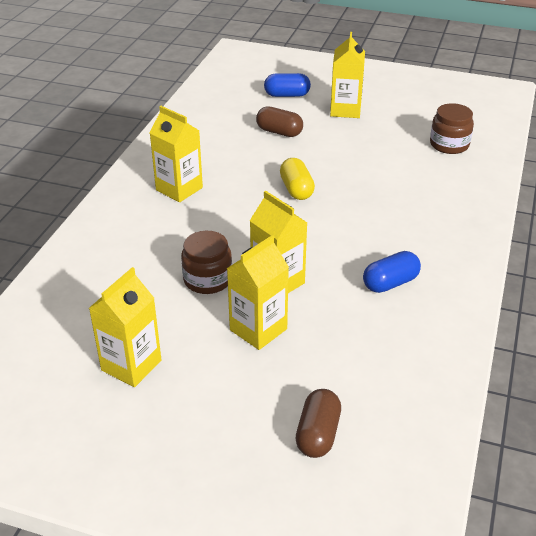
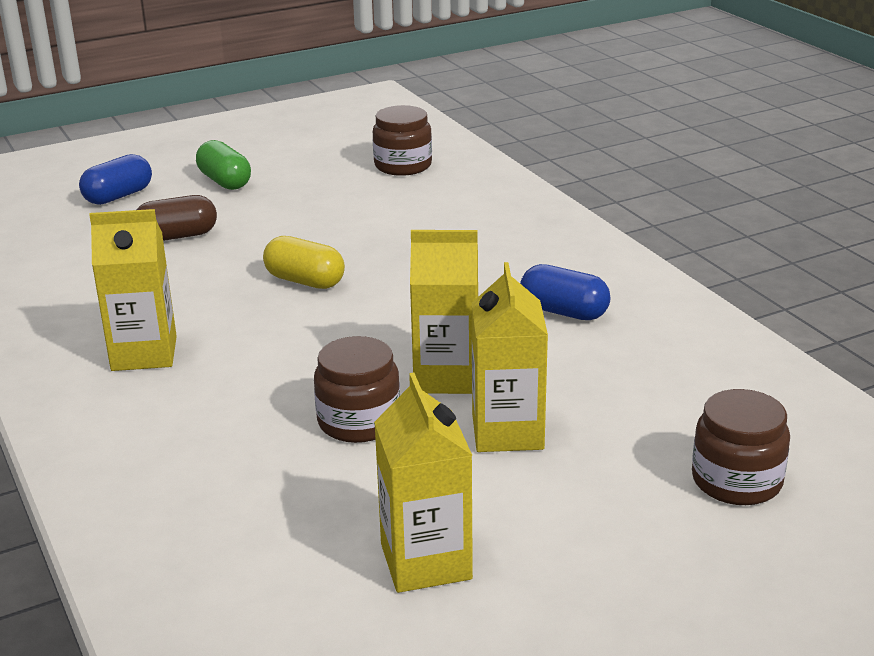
camera: 45 degrees left, 10 degrees down
brown capsule [296,389,341,458] -> brown jar [692,389,790,505]
yellow carton [330,32,365,118] -> green capsule [196,140,251,190]
blue capsule [363,251,421,293] -> blue capsule turned 75 degrees counterclockwise [520,264,610,320]

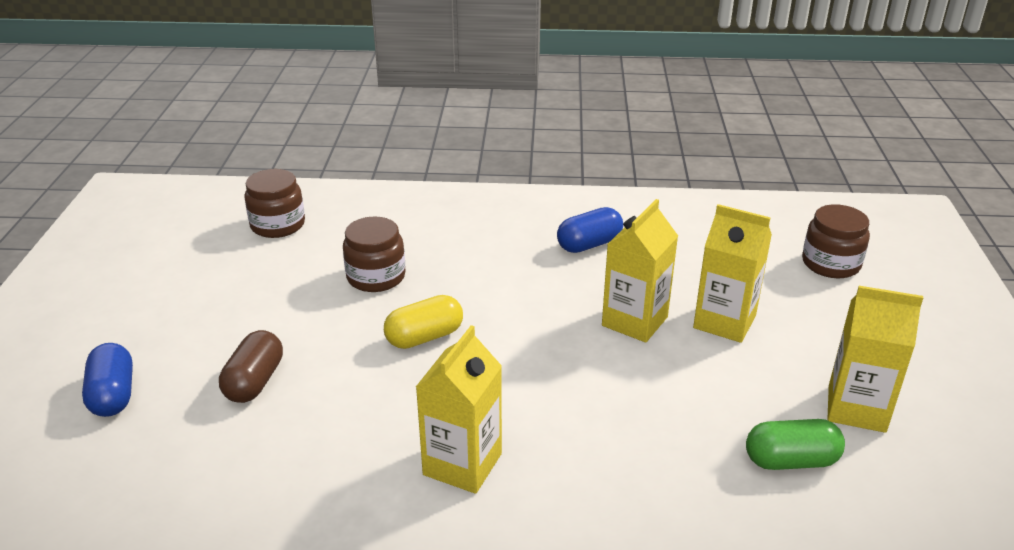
camera: 60 degrees left, 5 degrees up
green capsule [196,140,251,190] -> green capsule moved to [746,419,845,470]
brown jar [314,336,400,443] -> brown jar moved to [343,217,406,292]

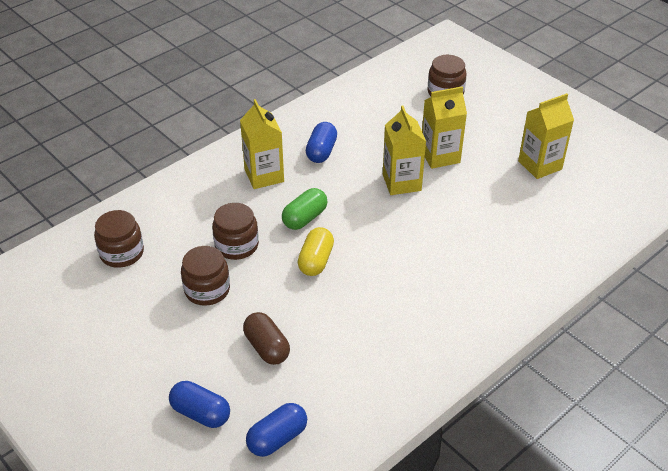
camera: 45 degrees left, 10 degrees up
yellow carton [416,325,502,494] -> yellow carton moved to [240,99,284,189]
green capsule [746,419,845,470] -> green capsule moved to [282,188,327,230]
none -> brown jar [181,246,230,306]
none -> blue capsule [246,403,307,457]

